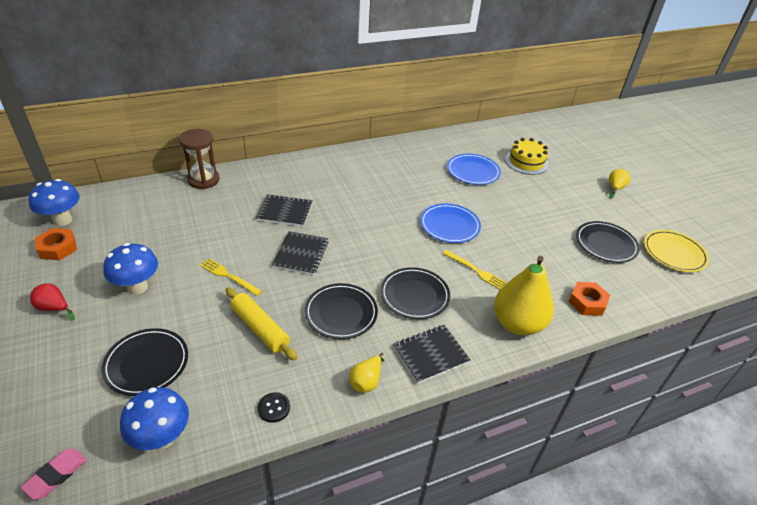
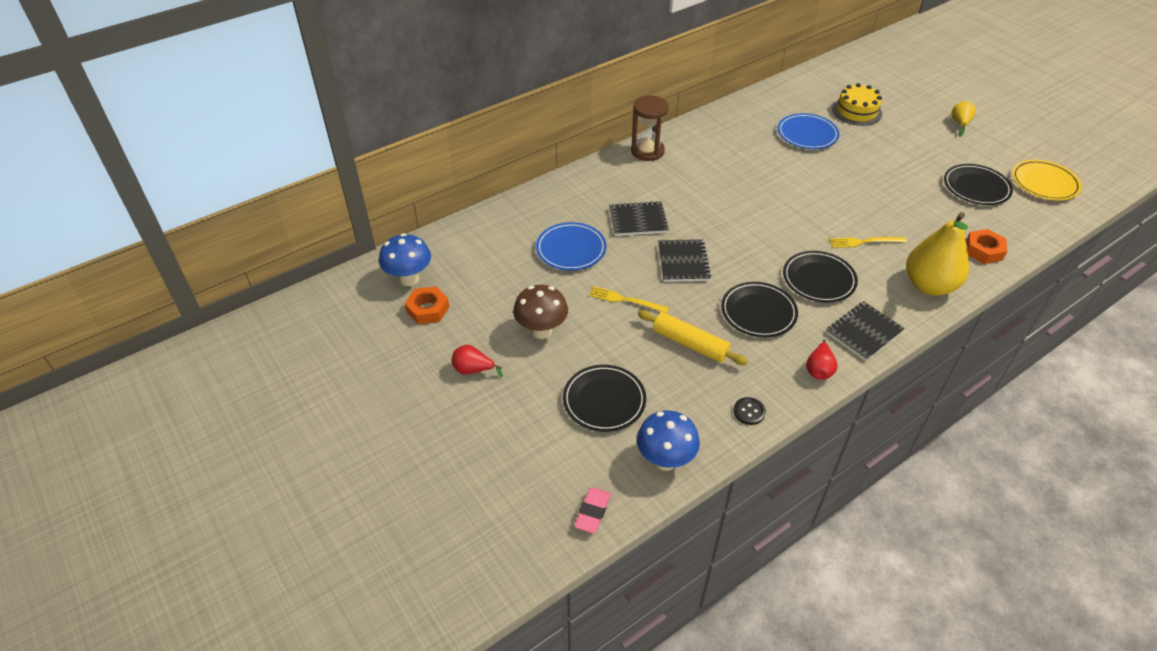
camera: 10 degrees left, 5 degrees up
blue mushroom [103,243,158,295] -> brown mushroom [513,285,568,339]
brown hourglass [179,129,220,189] -> brown hourglass moved to [631,95,669,161]
yellow pear [350,353,384,393] -> red pear [806,339,837,380]
blue plate [420,203,481,243] -> blue plate moved to [536,222,606,271]
yellow fork [443,250,507,289] -> yellow fork turned 150 degrees clockwise [829,237,907,248]

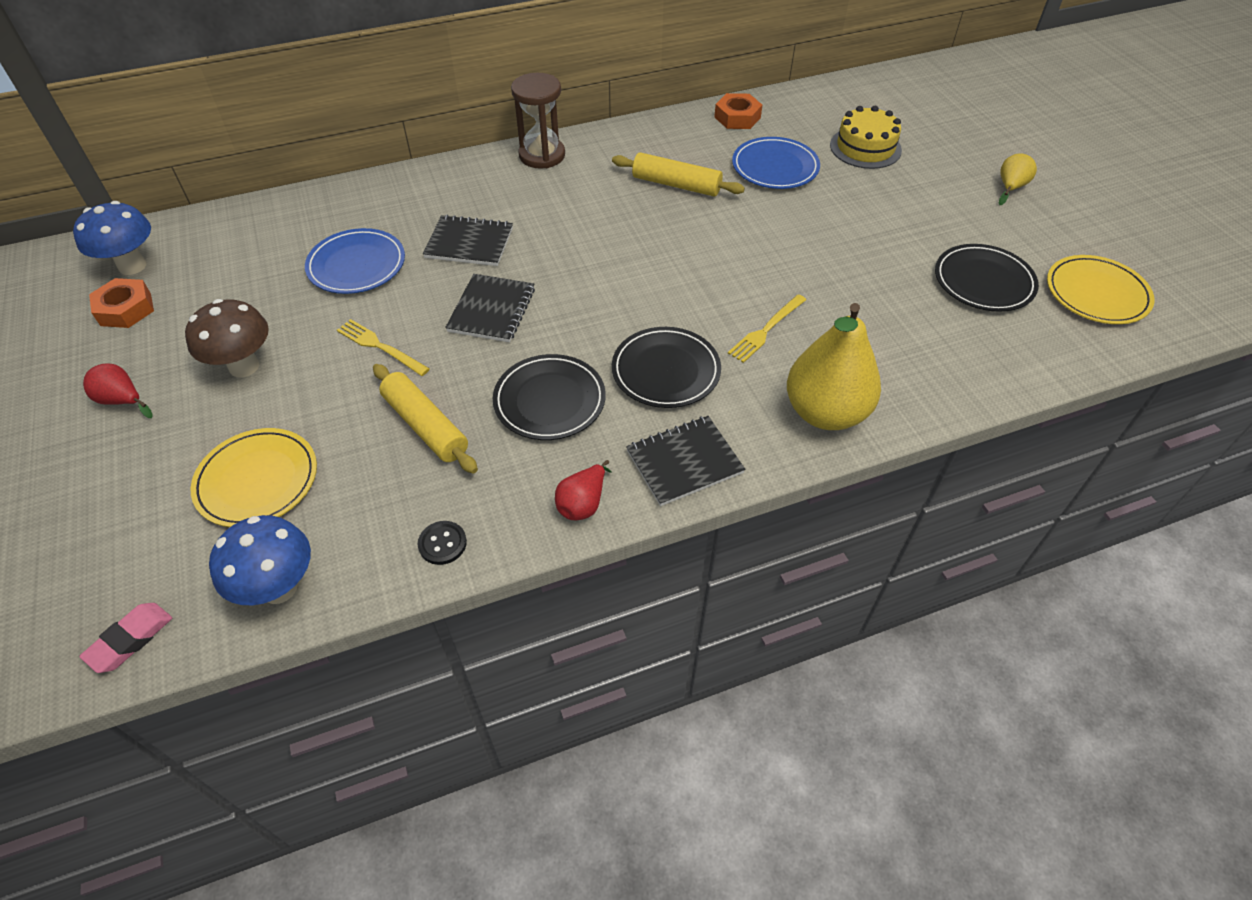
camera: 15 degrees right, 5 degrees up
black plate [563,365,646,432] -> yellow plate [191,428,317,527]
yellow fork [829,237,907,248] -> yellow fork turned 60 degrees counterclockwise [728,294,806,363]
orange nut [966,229,1007,264] -> orange nut moved to [714,93,762,129]
none -> yellow rolling pin [612,152,745,197]

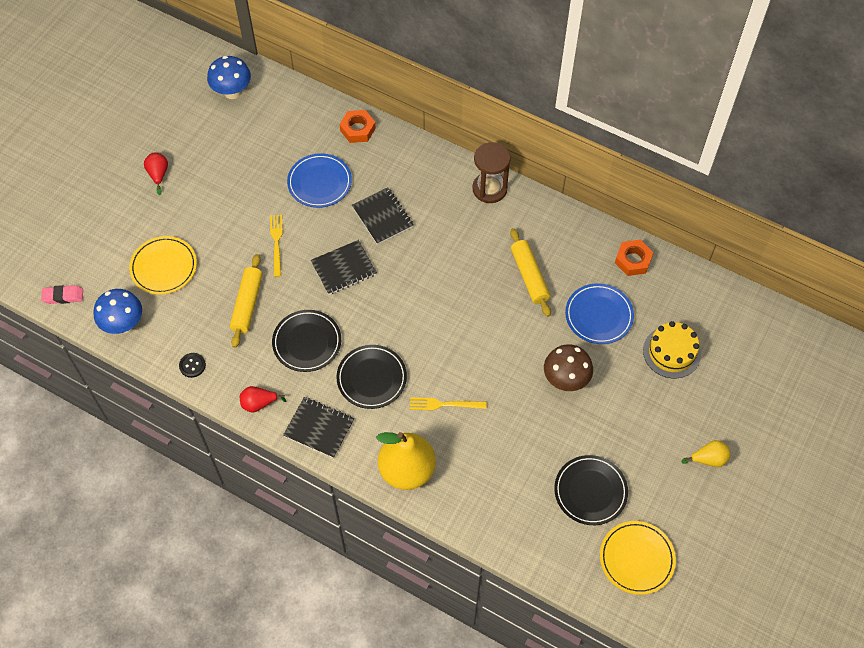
camera: 50 degrees right, 10 degrees up
orange nut [89,278,154,328] -> orange nut moved to [339,110,376,143]
brown mushroom [185,299,269,377] -> brown mushroom moved to [544,344,593,391]

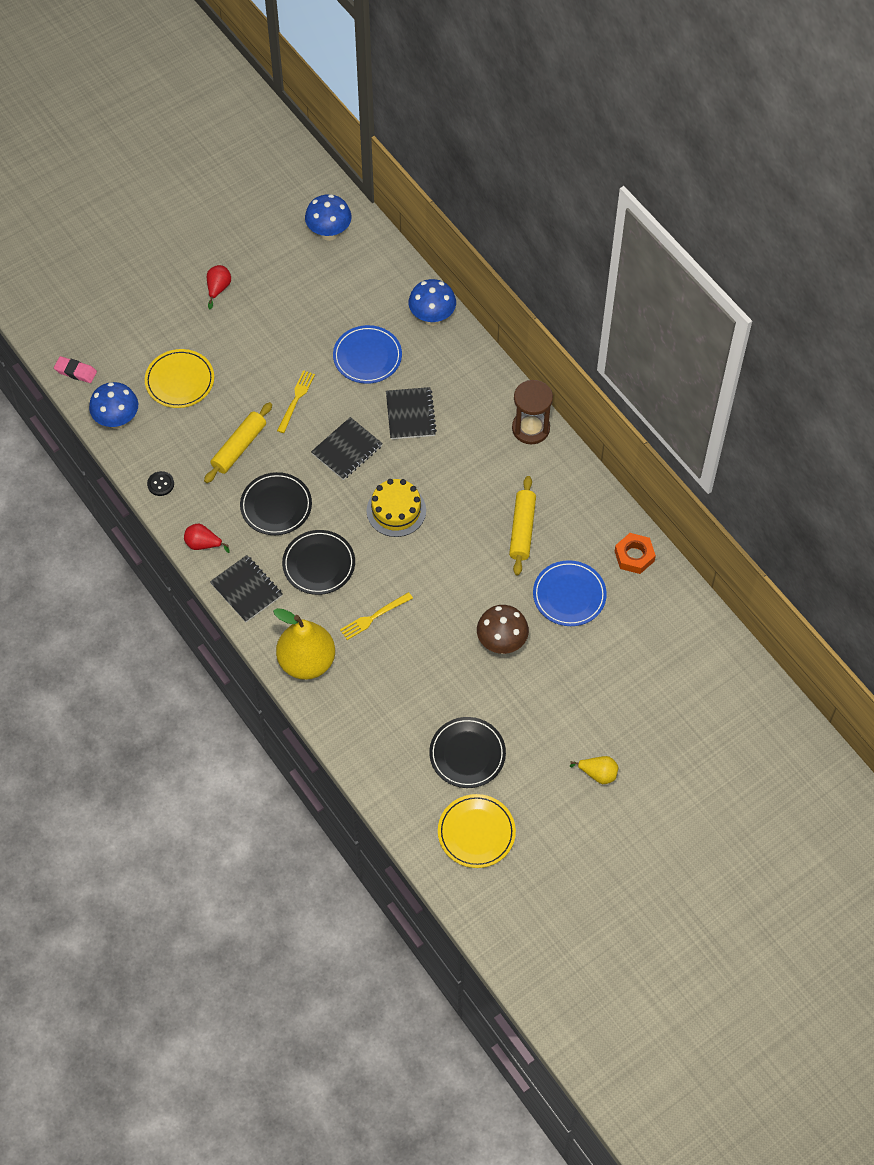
camera: 25 degrees right, 0 degrees up
black notebook [311,240,377,295] -> black notebook turned 45 degrees counterclockwise [311,417,383,480]
orange nut [339,110,376,143] -> blue mushroom [409,279,456,326]
yellow fork [410,397,487,410] -> yellow fork turned 60 degrees counterclockwise [340,592,413,640]
yellow cake [643,321,701,378] -> yellow cake moved to [367,479,426,537]

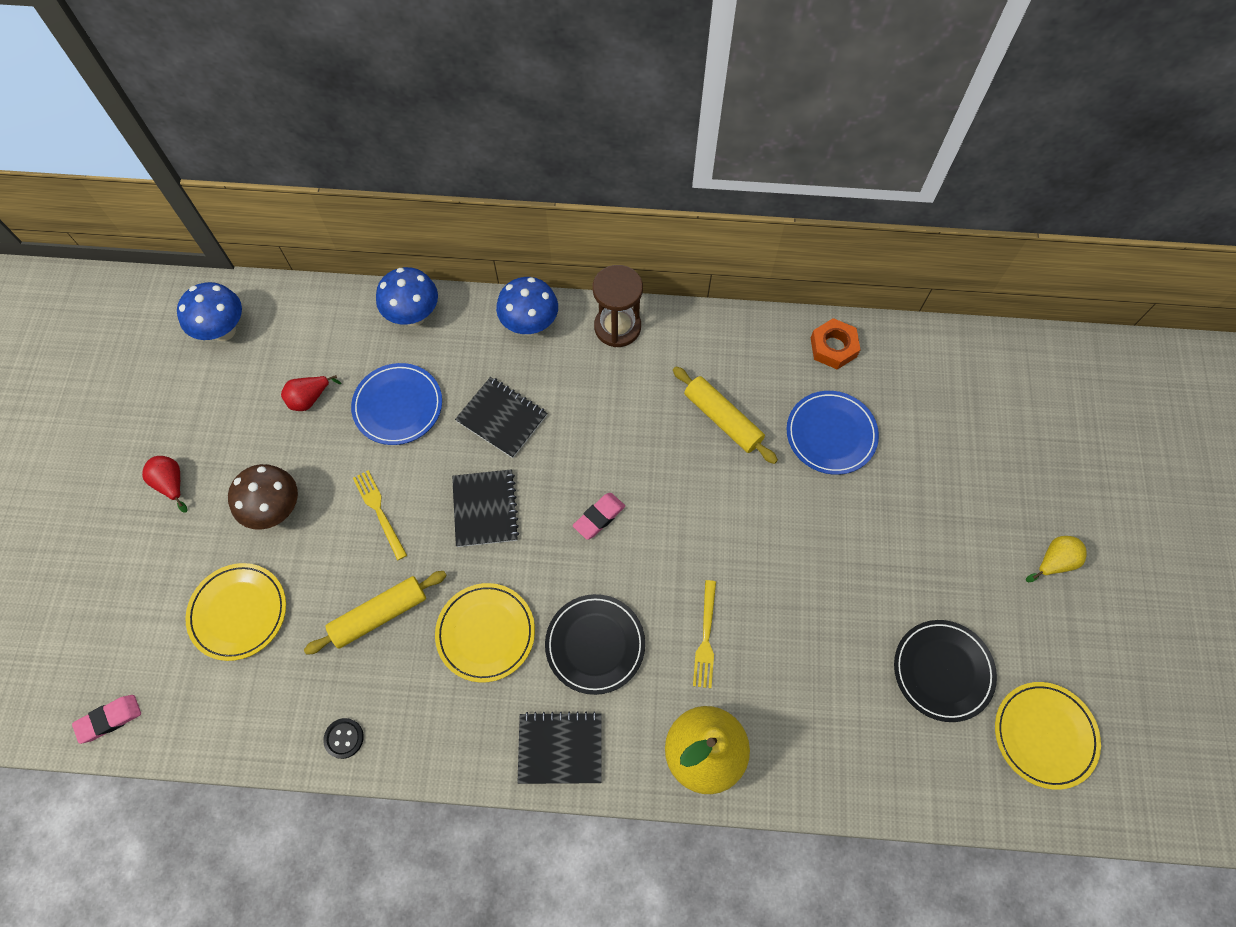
camera: 50 degrees left, 5 degrees up
blue mushroom [89,382,138,429] -> blue mushroom moved to [496,277,558,336]
red pear [184,524,230,553] -> red pear moved to [281,375,341,411]
yellow rolling pin [204,402,272,483] -> yellow rolling pin turned 75 degrees clockwise [304,571,447,655]
black plate [240,472,312,535] -> yellow plate [435,583,535,683]
yellow cake [367,479,426,537] -> pink eraser [573,493,625,540]
brown mushroom [477,605,529,654] -> brown mushroom moved to [228,464,298,530]

